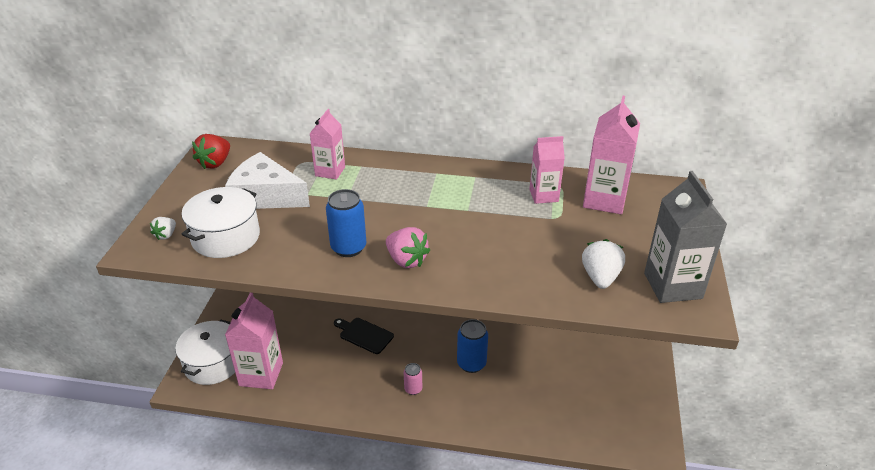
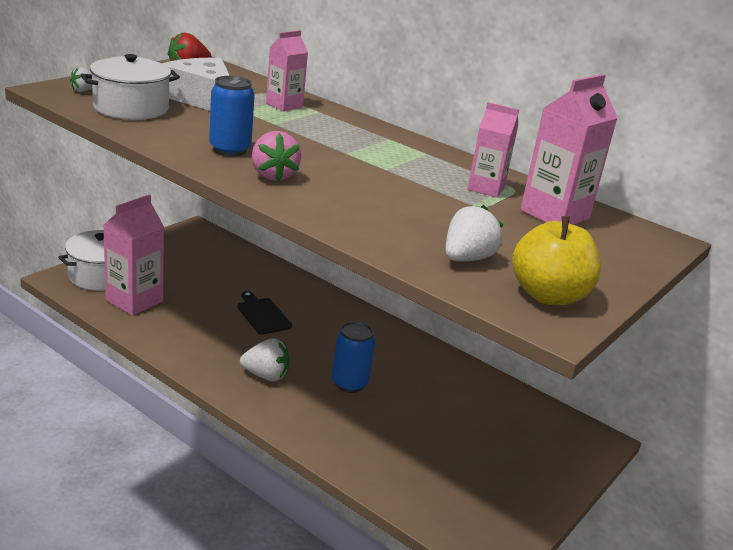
camera: 25 degrees right, 10 degrees down
pink can [404,363,422,395] -> white strawberry [240,338,290,381]
grey carton [644,171,727,303] -> yellow apple [512,216,601,305]

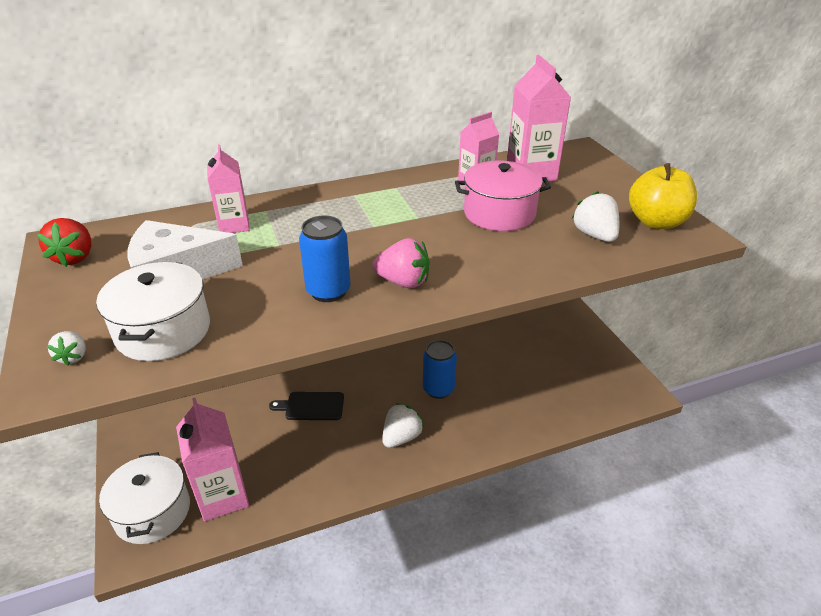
camera: 55 degrees left, 10 degrees up
none -> pink pot [455,161,551,231]

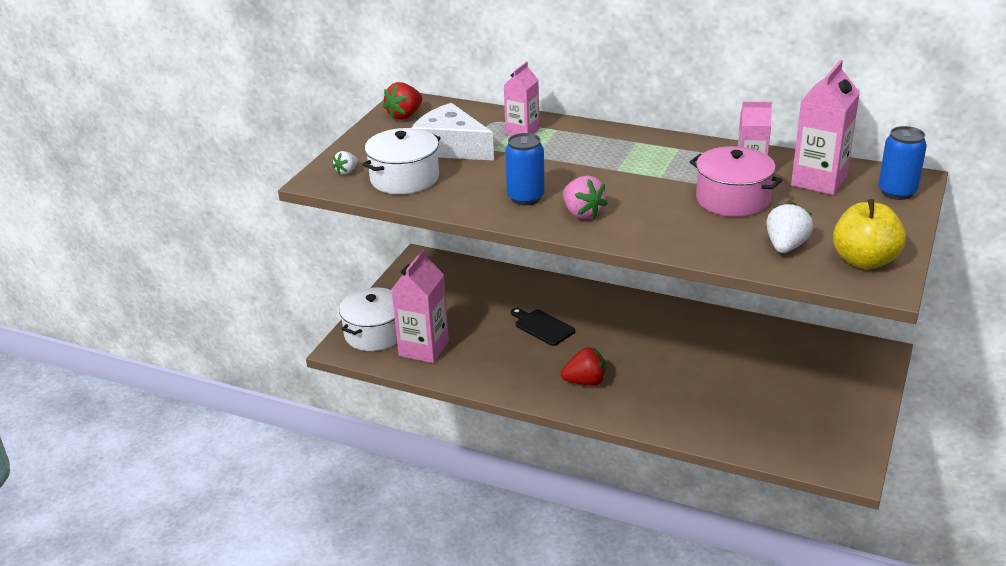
camera: 45 degrees right, 5 degrees down
white strawberry [382,403,424,448] -> red strawberry [561,347,606,386]
blue can [423,340,457,399] -> blue can moved to [878,126,927,200]

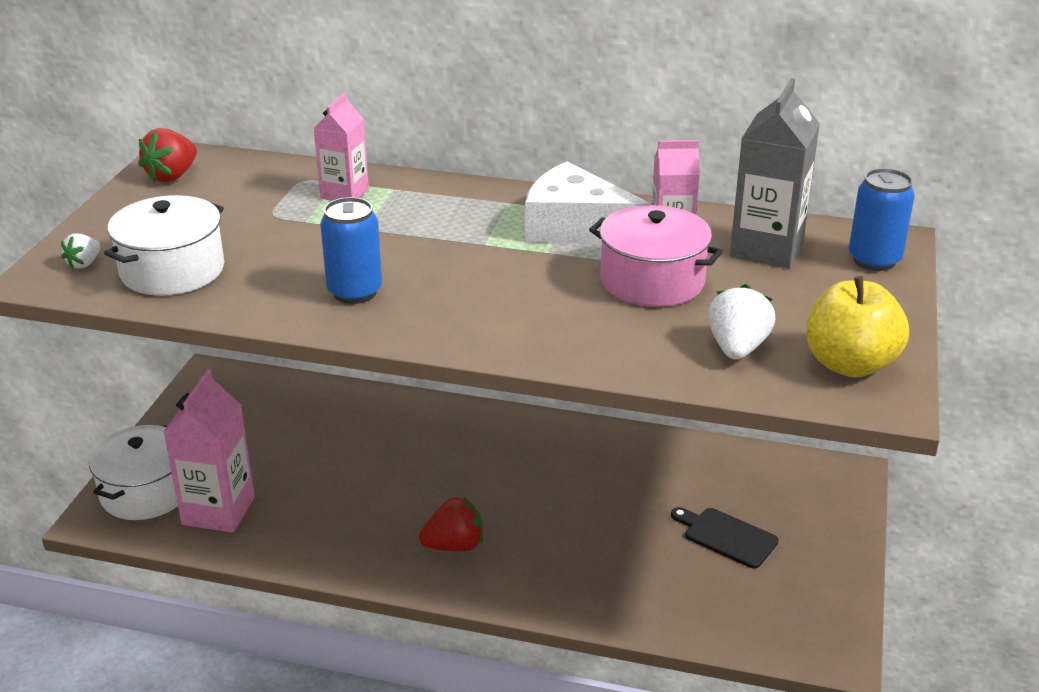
camera: 10 degrees left, 0 degrees up
white cheese [411,103,494,160] -> white cheese moved to [525,161,650,244]
black cutting board [511,308,575,346] -> black cutting board moved to [671,507,778,568]
pink strawberry [563,176,608,219] -> none
pink carton [791,60,860,195] -> grey carton [730,78,820,268]

